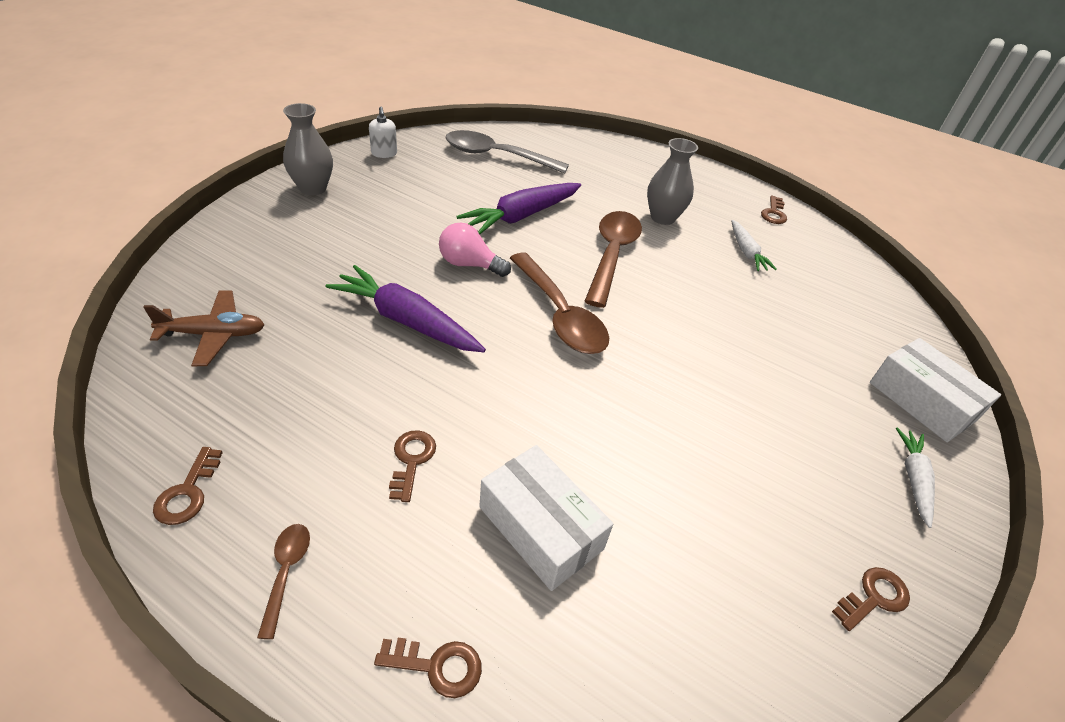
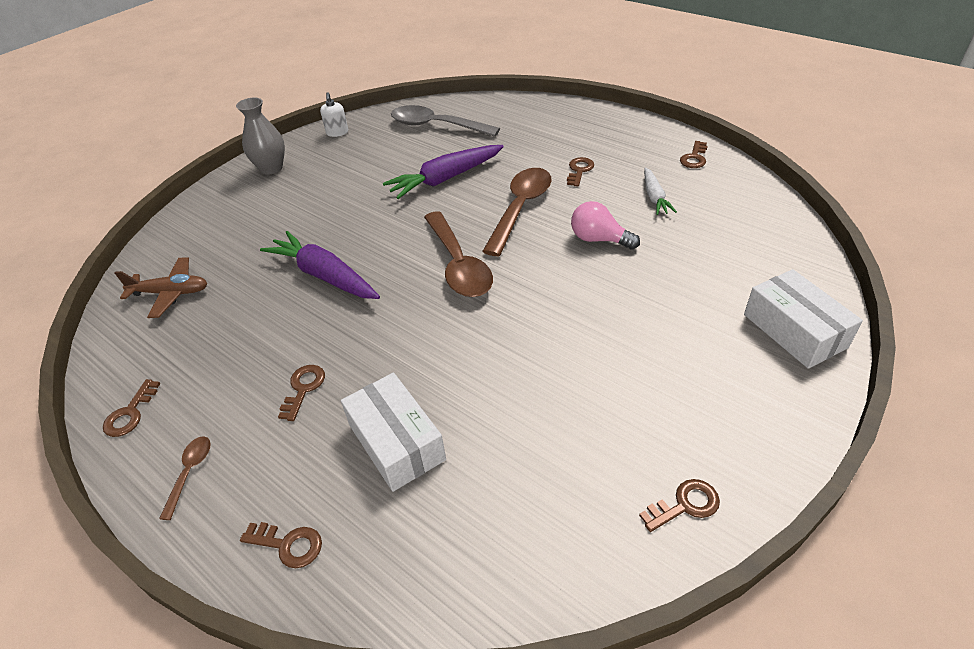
camera: 15 degrees right, 0 degrees up
pink light bulb [439,223,511,277] -> pink light bulb moved to [571,201,640,250]
grey vase [647,138,698,225] -> brown key [567,157,594,186]
white carrot [896,427,935,528] -> none

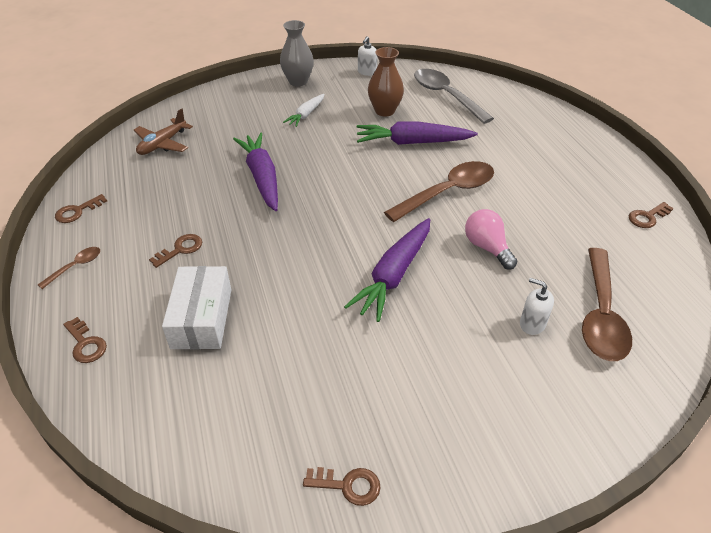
camera: 30 degrees right, 0 degrees up
brown plane [115,257,207,318] -> brown plane turned 90 degrees clockwise [134,108,193,155]
brown spoon [424,211,493,297] -> brown spoon moved to [582,248,632,361]
brown key [567,157,594,186] -> none
white carrot [644,167,677,215] -> white carrot moved to [283,94,325,127]
white box [744,269,863,369] -> none
none -> purple carrot [344,218,430,322]
none -> brown vase [368,47,404,116]
none -> white soap dispenser [520,278,554,335]

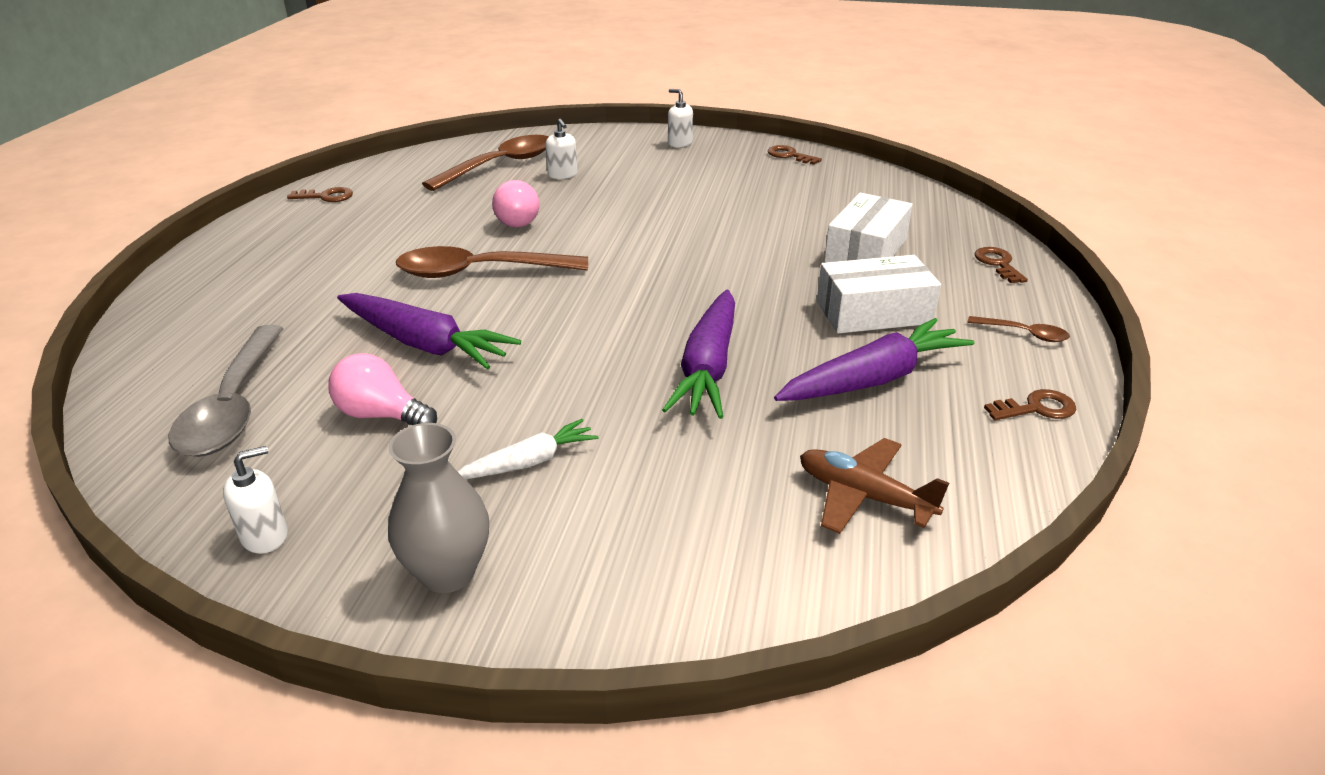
camera: 150 degrees left, 10 degrees down
brown spoon [38,247,100,289] -> brown spoon turned 135 degrees counterclockwise [967,316,1070,342]
brown plane [134,108,193,155] -> brown plane turned 120 degrees counterclockwise [800,438,949,534]
brown key [149,234,202,268] -> white box [817,255,941,333]
purple carrot [344,218,430,322] -> purple carrot moved to [774,318,975,401]
brown vase [368,47,404,116] -> pink light bulb [328,353,437,425]
none -> white soap dispenser [668,89,693,147]

